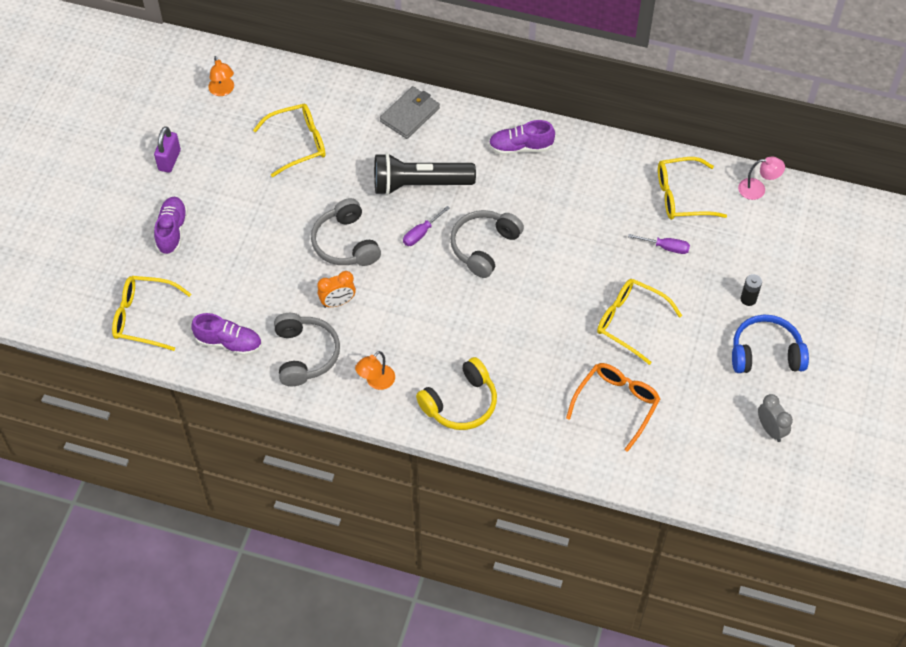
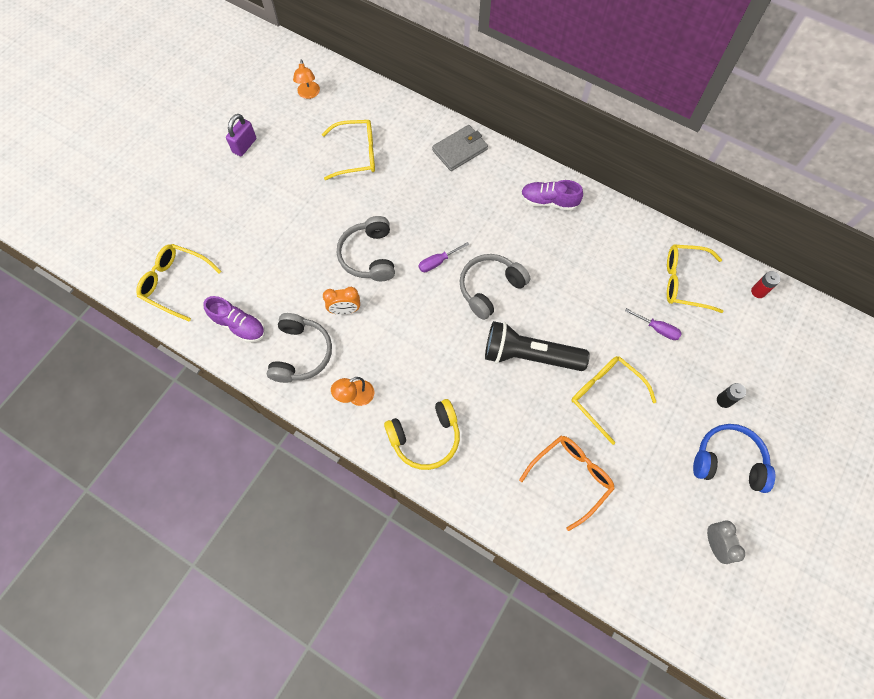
camera: 15 degrees right, 10 degrees up
purple shoe [154,197,188,255] -> none
black flashlight [374,153,476,195] -> black flashlight moved to [485,321,590,371]
pink lamp [738,156,785,200] -> red battery [751,271,781,298]

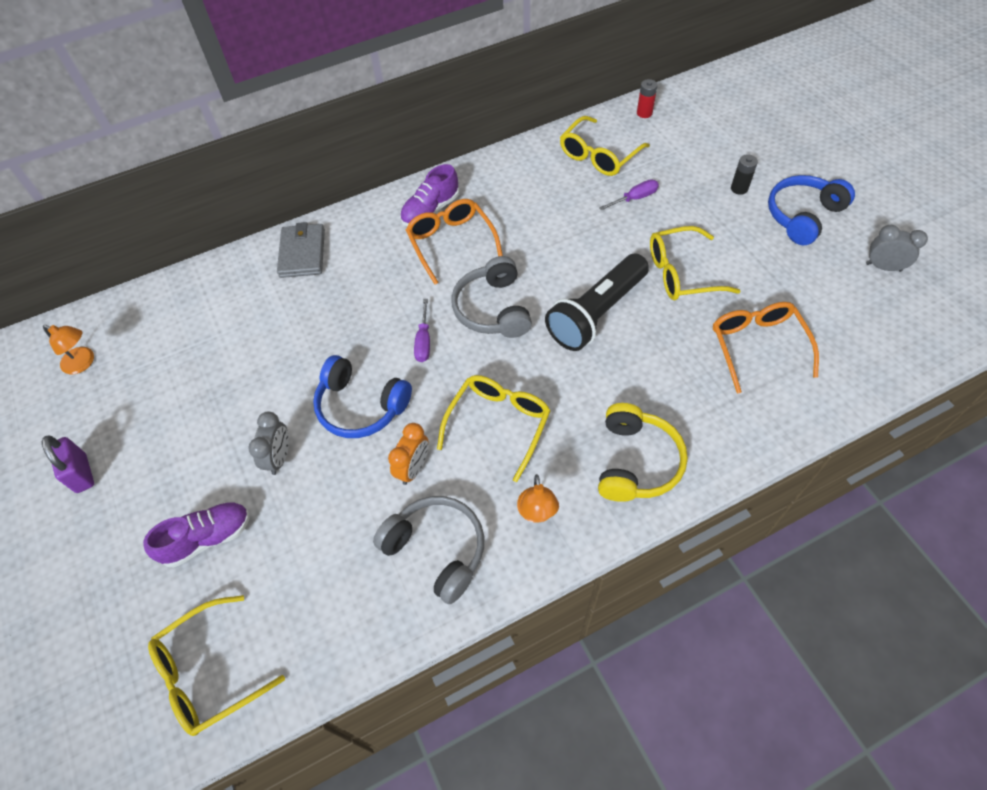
camera: 55 degrees left, 10 degrees down
purple shoe [203,296,265,343] -> purple shoe moved to [143,502,250,567]
yellow glasses [322,120,375,180] -> yellow glasses moved to [437,375,551,482]
grey headphones [337,216,395,281] -> blue headphones [313,355,412,438]
none -> grey clock [248,411,289,475]
none -> orange glasses [406,199,503,285]

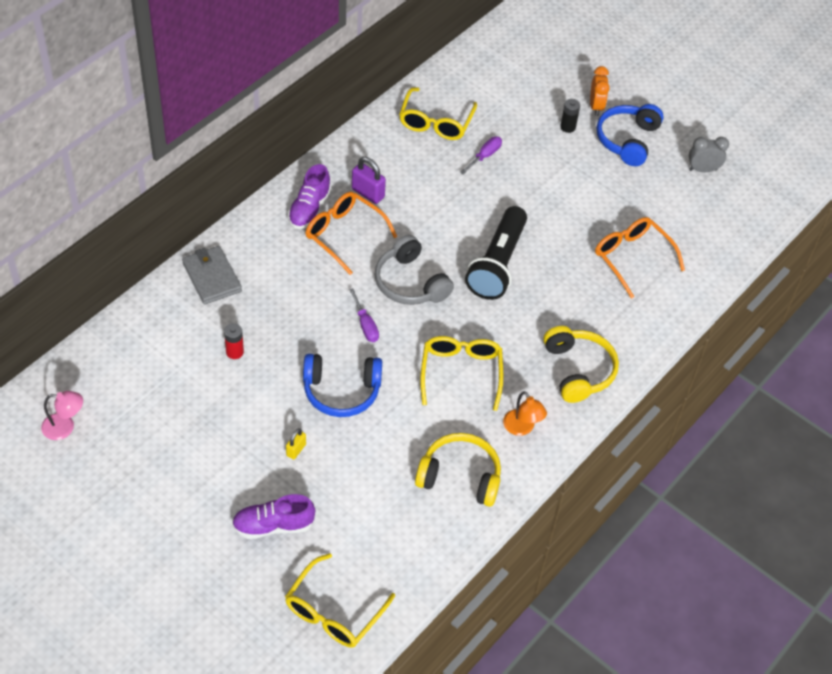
camera: 30 degrees left, 5 degrees down
purple padlock [41,436,94,493] -> purple padlock moved to [352,157,386,204]
orange lamp [43,325,94,374] -> pink lamp [41,391,83,440]
purple shoe [143,502,250,567] -> purple shoe turned 135 degrees counterclockwise [232,494,315,539]
grey clock [248,411,289,475] -> yellow padlock [286,428,306,460]
grey headphones [373,496,484,604] -> yellow headphones [415,433,501,507]
orange clock [388,423,429,485] -> orange clock moved to [590,66,610,116]
red battery [637,79,658,118] -> red battery moved to [224,323,244,359]
yellow glasses [650,226,741,300] -> none

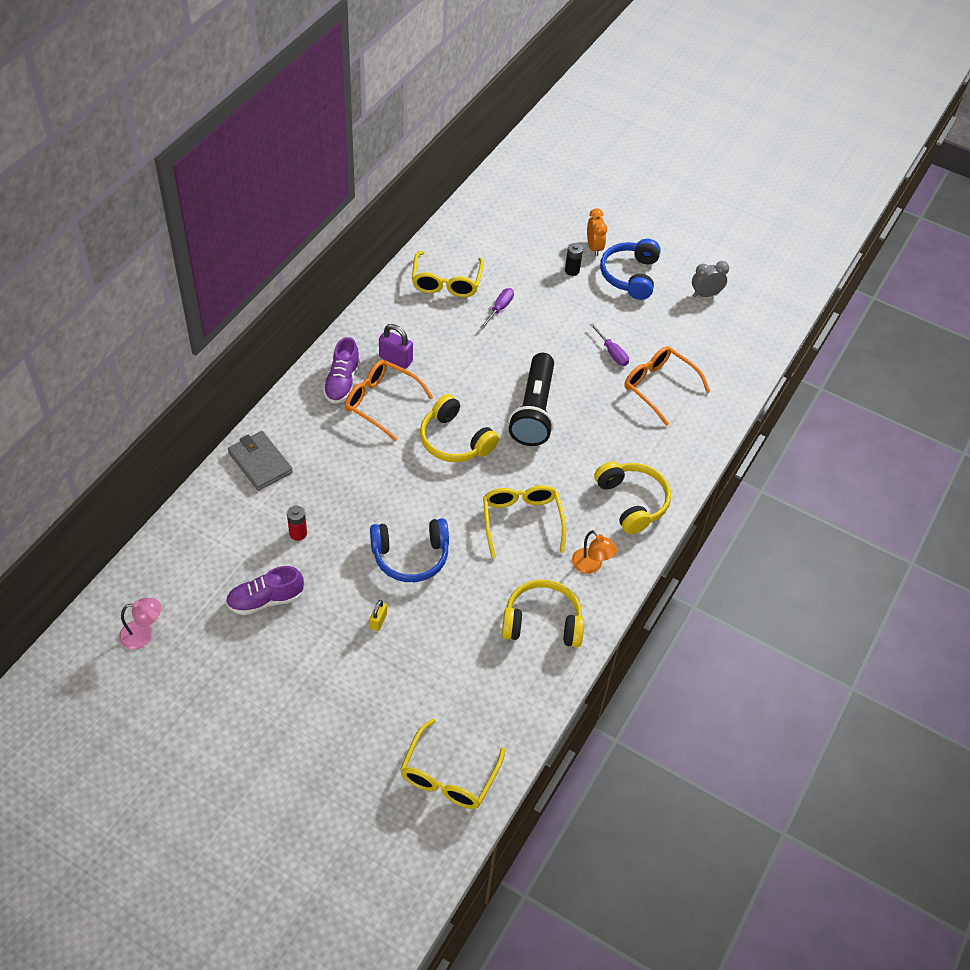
camera: 10 degrees left, 0 degrees up
purple shoe [232,494,315,539] -> purple shoe moved to [226,566,304,615]
purple screwdriver [349,288,379,342] -> purple screwdriver moved to [590,323,629,366]
grey headphones [375,235,454,305] -> yellow headphones [420,394,499,462]

